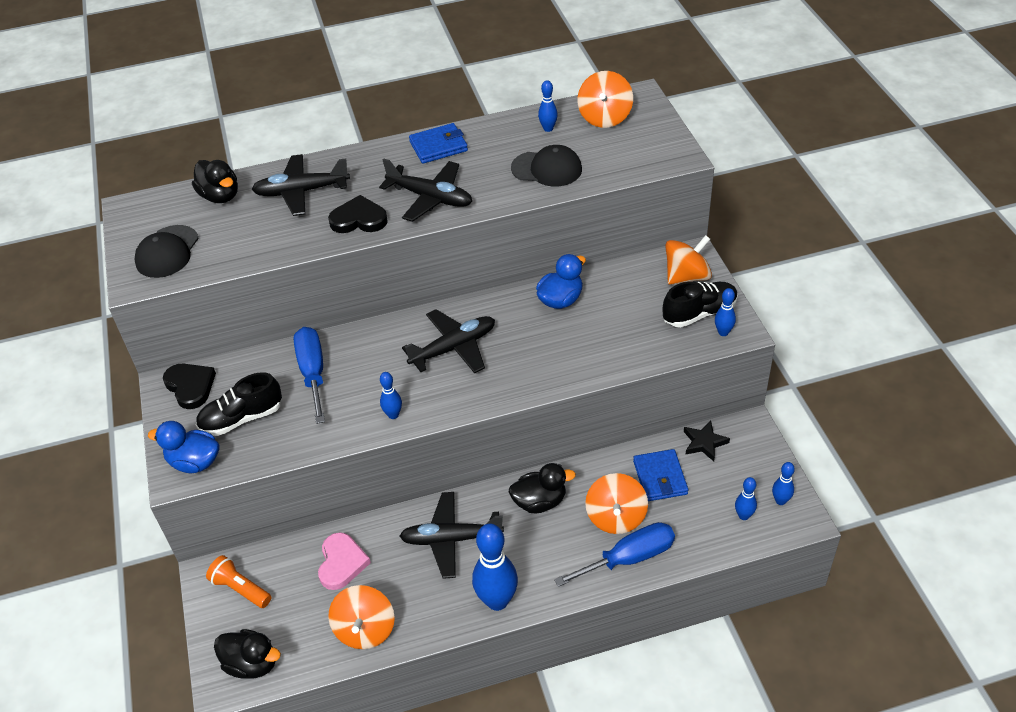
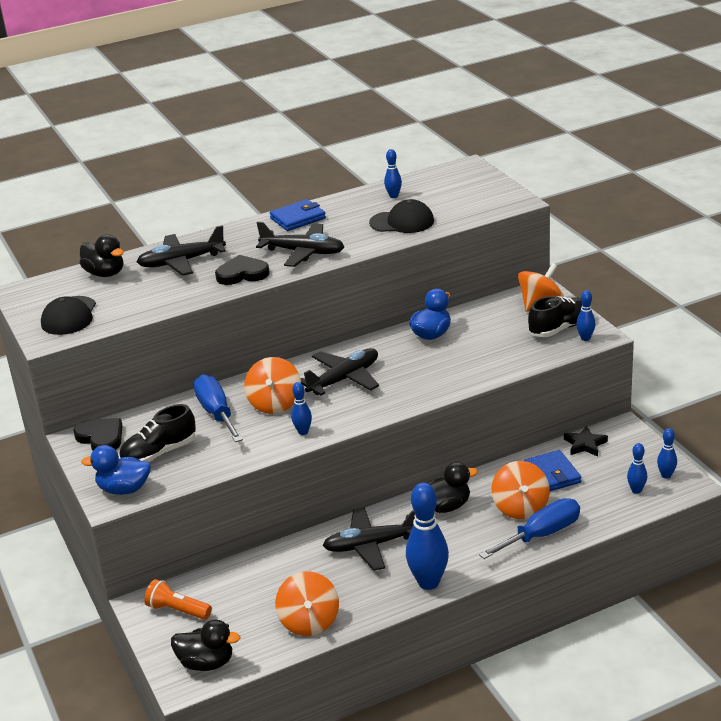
camera: 10 degrees left, 15 degrees down
pink heart [318,532,371,590] -> none
orange spinning top [578,71,633,128] -> orange spinning top moved to [244,357,301,414]

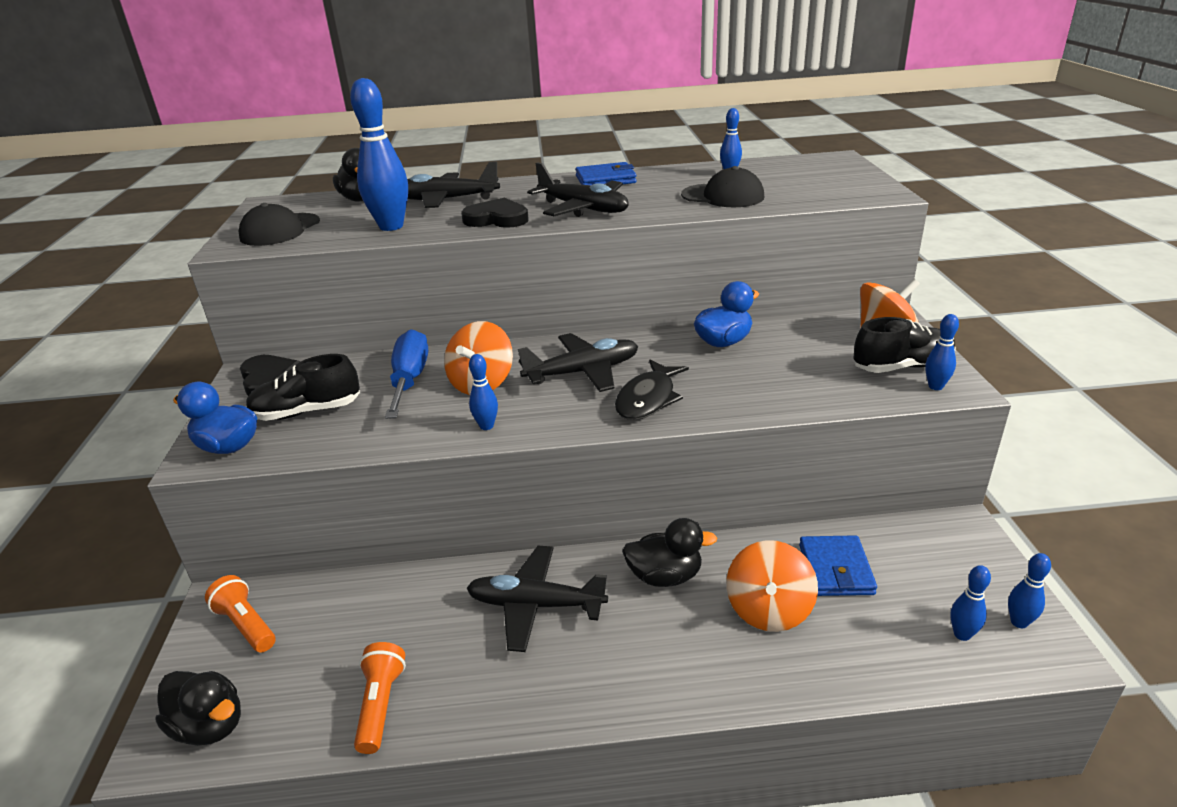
camera: 20 degrees right, 0 degrees up
orange spinning top [275,571,339,636] -> orange flashlight [354,642,406,754]
blue bowling pin [406,482,449,590] -> blue bowling pin moved to [350,78,408,231]
blue screwdriver [479,498,580,559] -> none
black star [564,426,608,457] -> none
none -> black fish [615,360,689,420]

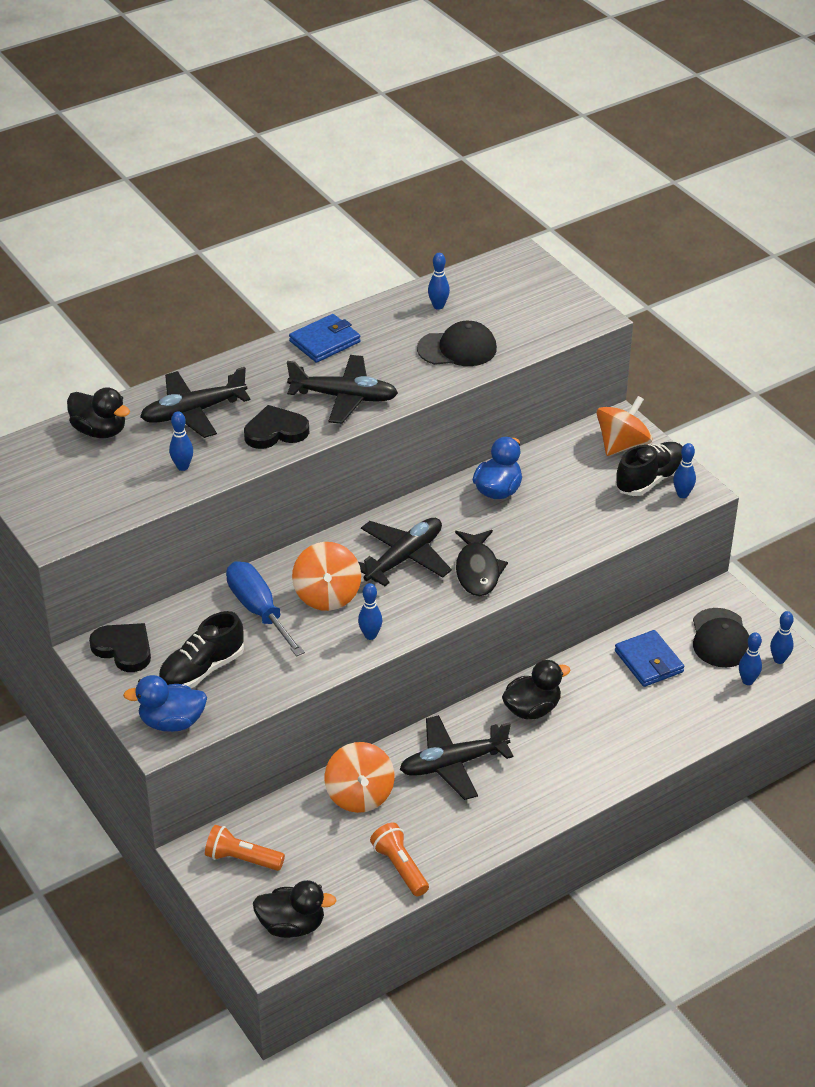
camera: 30 degrees left, 10 degrees up
black cap [239,203,320,246] -> black cap moved to [693,608,749,667]
blue bowling pin [350,78,408,231] -> blue bowling pin [169,411,193,471], size x0.50
orange spinning top [726,540,818,632] -> orange spinning top moved to [324,742,395,813]

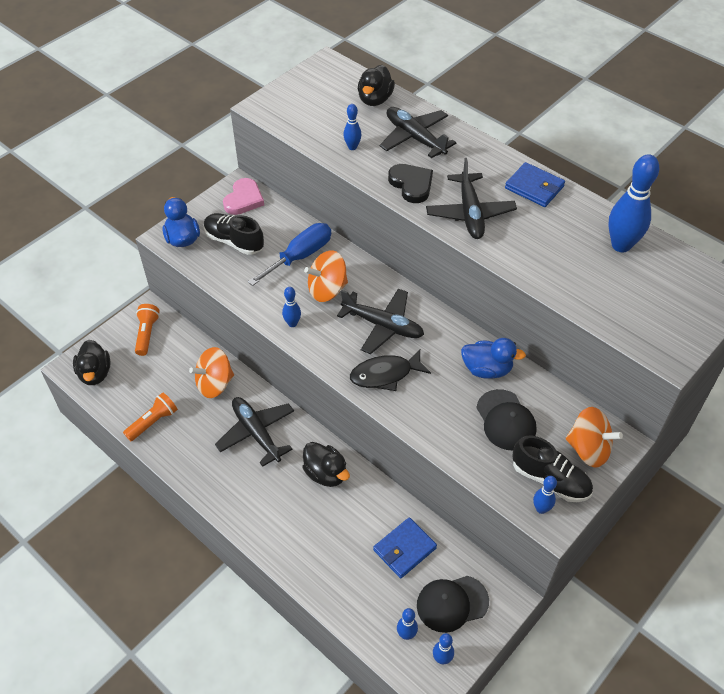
camera: 75 degrees right, 10 degrees up
black heart [89,623,151,672] -> pink heart [223,178,264,215]
black cap [417,321,497,366] -> black cap moved to [476,389,536,450]
blue bowling pin [428,253,450,310] -> blue bowling pin [608,154,659,252], size x2.00

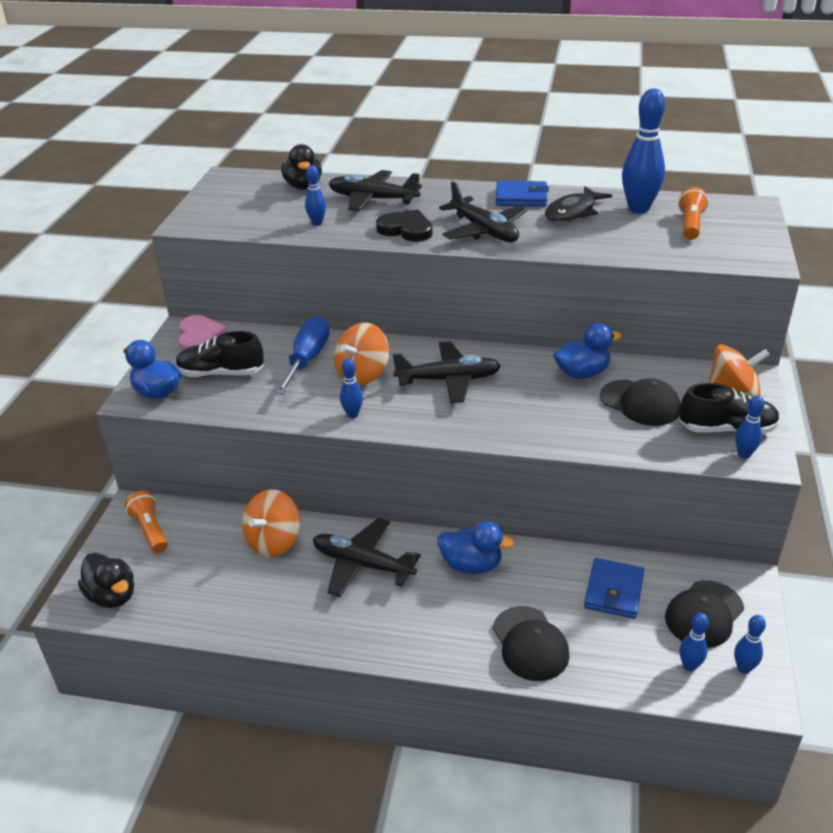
camera: 30 degrees left, 15 degrees down
orange flashlight [123,392,178,441] -> orange flashlight moved to [678,187,709,240]
black duck [302,442,350,487] -> blue duck [438,521,514,574]
black fish [350,349,431,391] -> black fish moved to [545,186,612,222]
none -> black cap [493,606,570,681]

